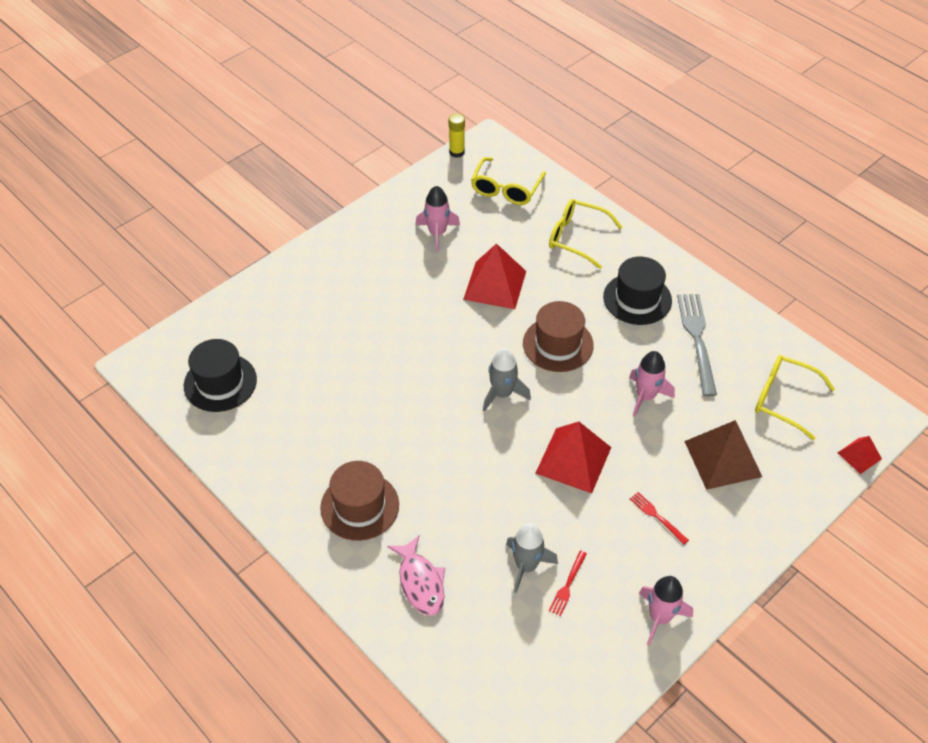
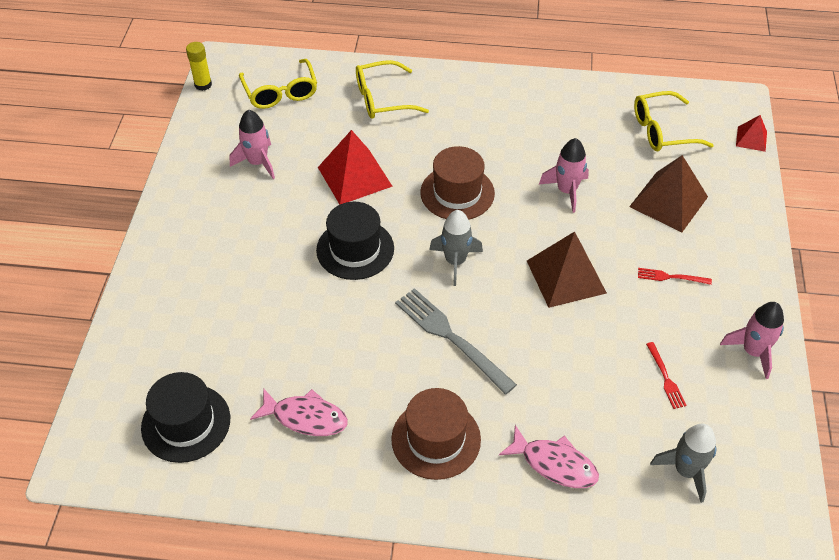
camera: 40 degrees left, 0 degrees up
grey rocket [506,523,558,593] -> grey rocket moved to [650,423,716,503]
red pyramid [536,422,611,494] -> brown pyramid [527,231,607,308]
black hat [603,257,672,325] -> black hat moved to [316,202,394,280]
grey fork [677,294,717,397] -> grey fork moved to [395,288,517,395]
none -> pink fish [250,388,348,436]

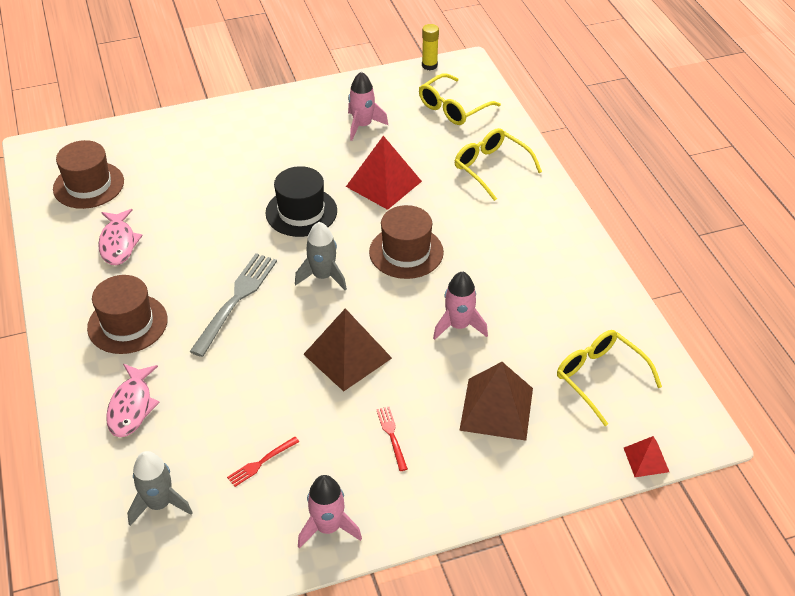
camera: 65 degrees right, 5 degrees down
black hat [141,372,230,463] -> brown hat [53,140,124,209]

